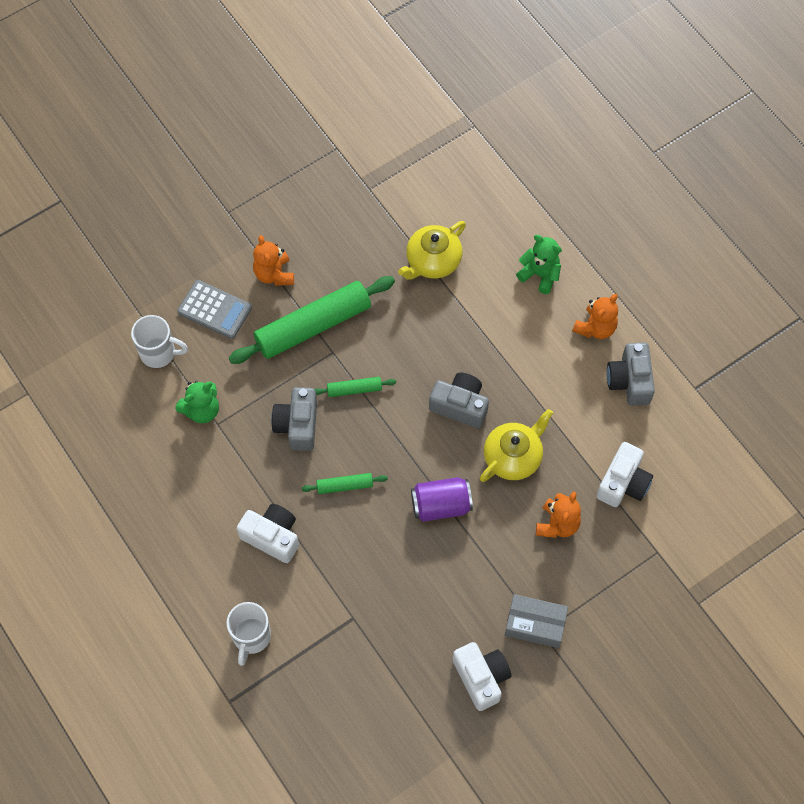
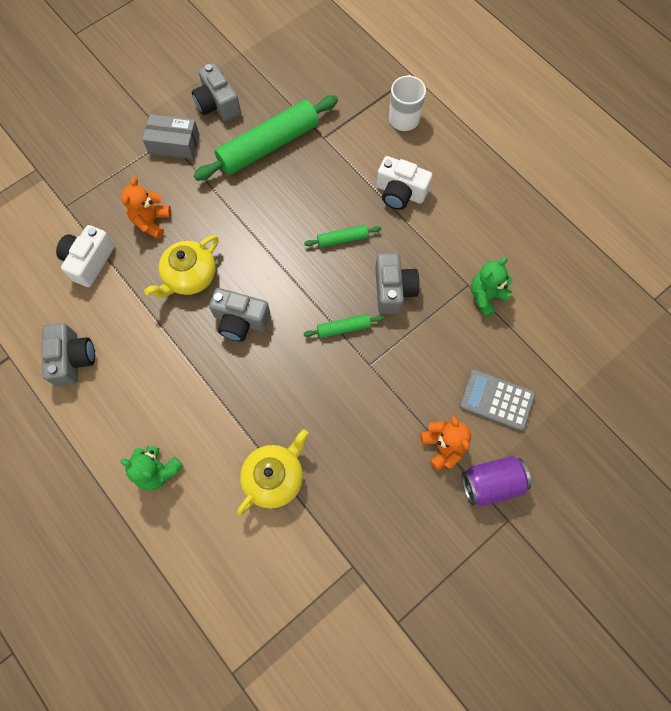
camera: 175 degrees right, 5 degrees up
white mug [131,315,188,368] -> none
green rolling pin [229,276,395,364] -> green rolling pin moved to [193,95,338,181]
purple can [411,477,473,522] -> purple can moved to [462,456,531,506]
white camera [453,642,512,711] -> grey camera [192,63,241,121]
orange teddy bear [572,294,618,339] -> none

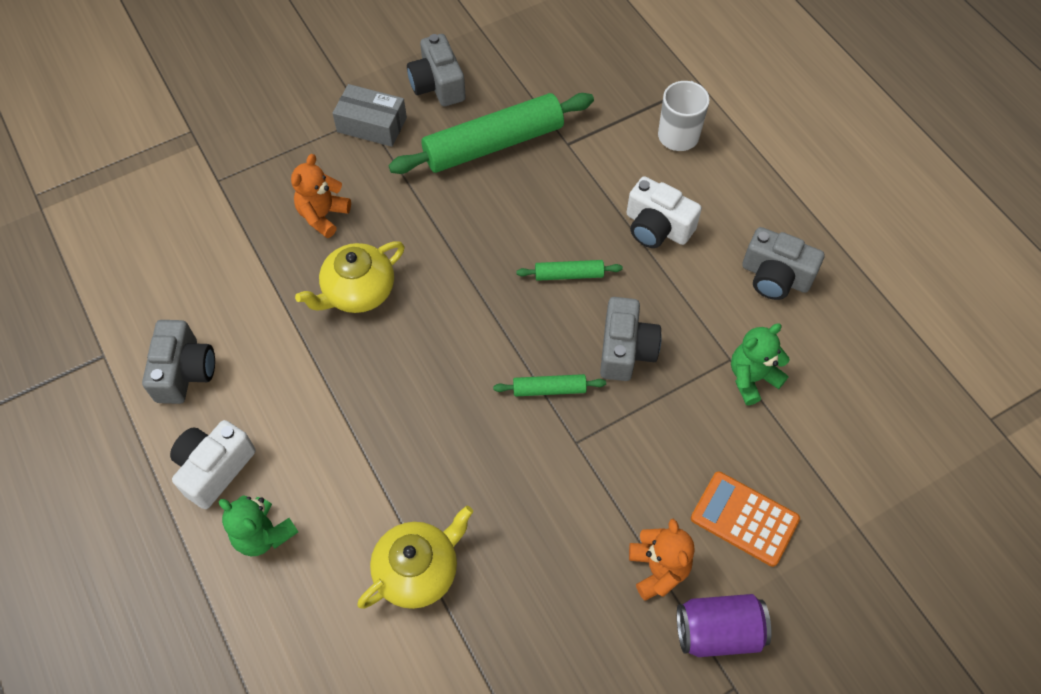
camera: 10 degrees right, 10 degrees down
white camera [56,225,115,287] -> white camera moved to [170,420,256,509]
grey camera [209,288,270,342] -> grey camera moved to [742,227,825,300]
grey calculator [459,369,535,431] -> orange calculator [691,472,800,567]

